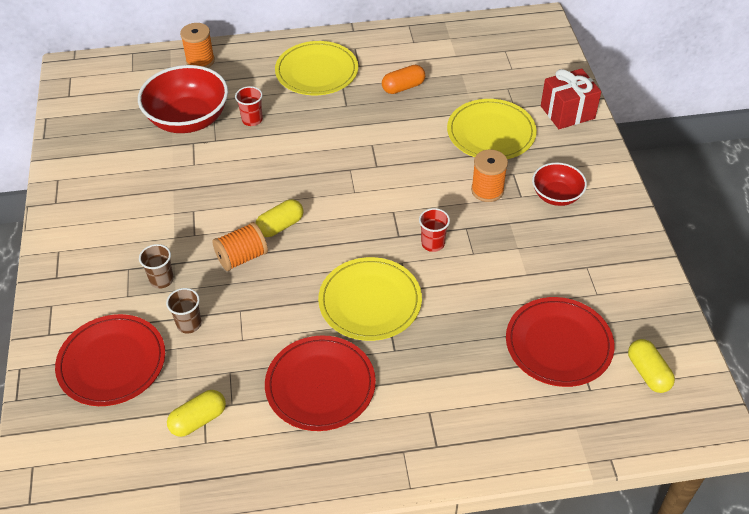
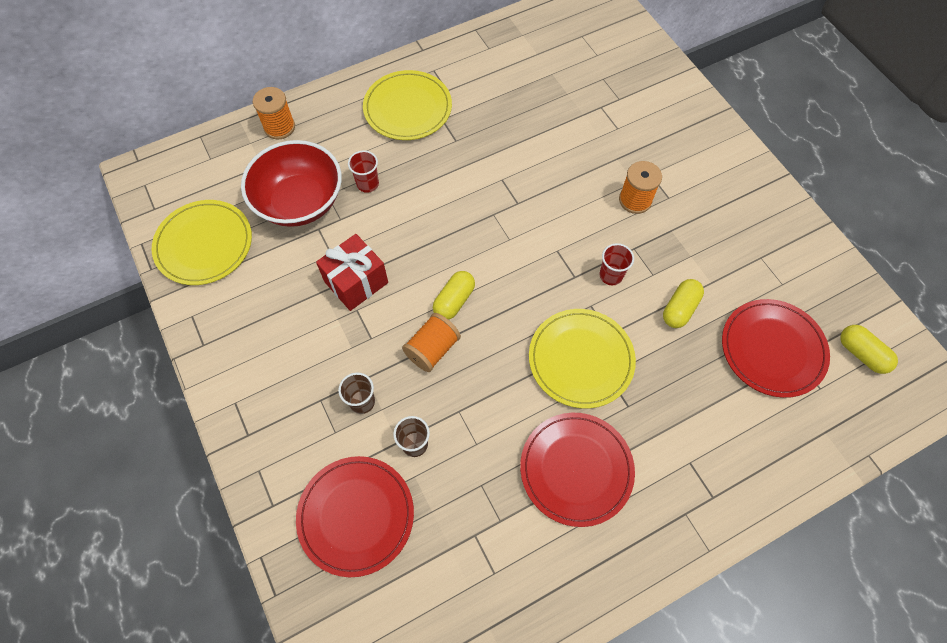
camera: 20 degrees left, 15 degrees up
yellow capsule [167,390,226,437] -> yellow capsule moved to [663,279,704,328]
orange capsule [382,65,425,94] -> none
yellow plate [447,99,537,159] -> yellow plate moved to [152,200,252,285]
red bowl [532,162,587,206] -> none
red gift [541,68,601,129] -> red gift moved to [316,234,388,311]

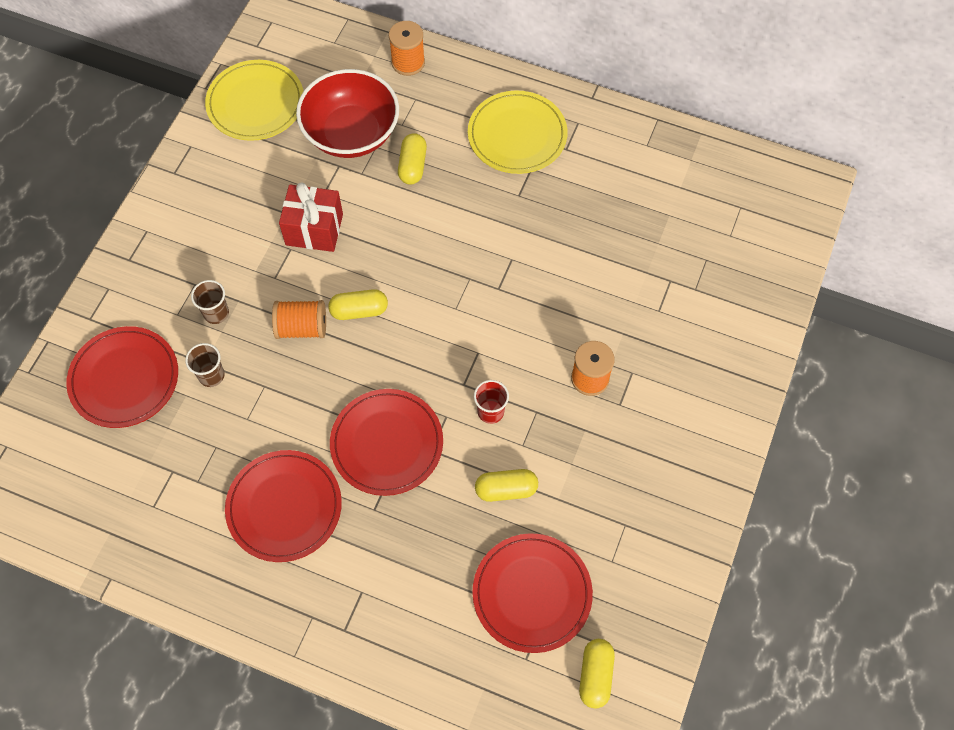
camera: 50 degrees right, 0 degrees up
red cup [348,150,379,193] -> yellow capsule [398,133,427,185]
yellow plate [529,309,636,408] -> red plate [330,389,443,496]

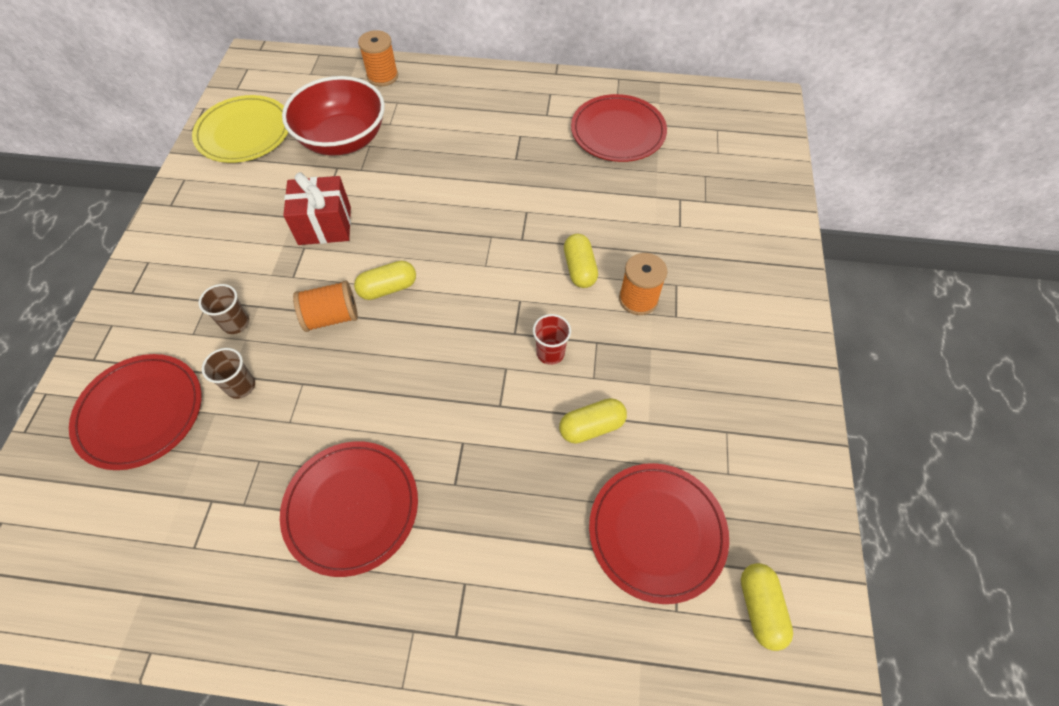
camera: 15 degrees left, 5 degrees down
red plate [330,389,443,496] -> red plate moved to [571,94,667,162]
yellow capsule [398,133,427,185] -> yellow capsule moved to [564,234,598,288]
yellow plate [468,90,568,174] -> none

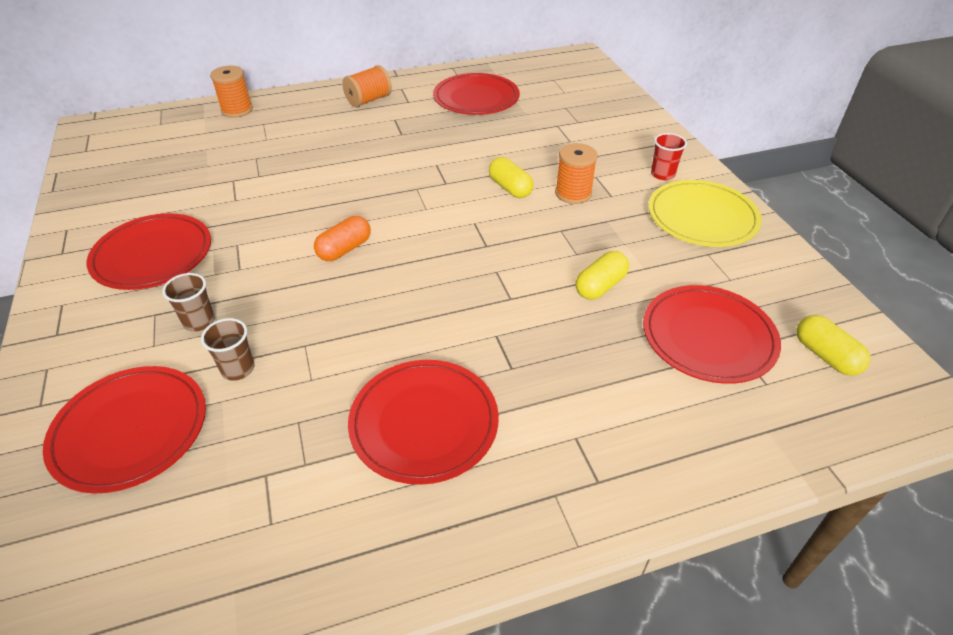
camera: 25 degrees left, 15 degrees down
yellow plate [192,95,288,163] -> yellow plate moved to [648,180,762,247]
red bowl [282,76,385,156] -> none
red gift [283,172,351,245] -> none
orange spool [293,280,358,332] -> orange spool moved to [342,65,392,108]
yellow capsule [354,261,416,300] -> orange capsule [314,216,371,261]
red cup [533,314,571,365] -> red cup moved to [651,133,687,180]
none -> red plate [87,213,211,290]

